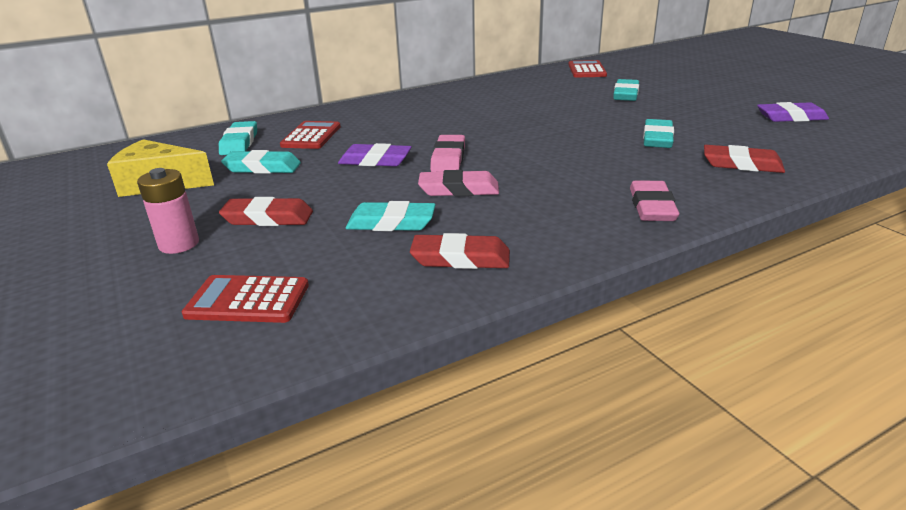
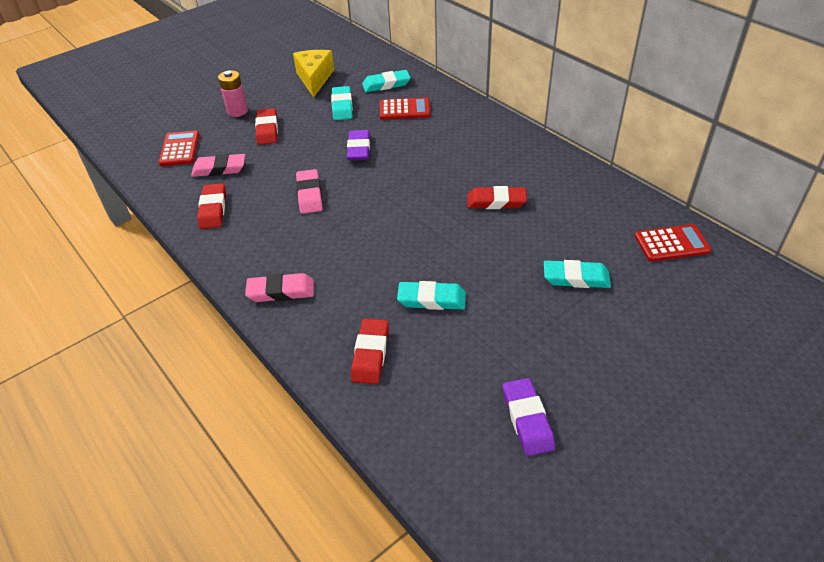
camera: 80 degrees right, 15 degrees up
turquoise eraser [346,201,436,231] -> none
pink eraser [430,135,465,172] -> pink eraser moved to [191,154,245,177]
none -> red eraser [467,186,527,209]

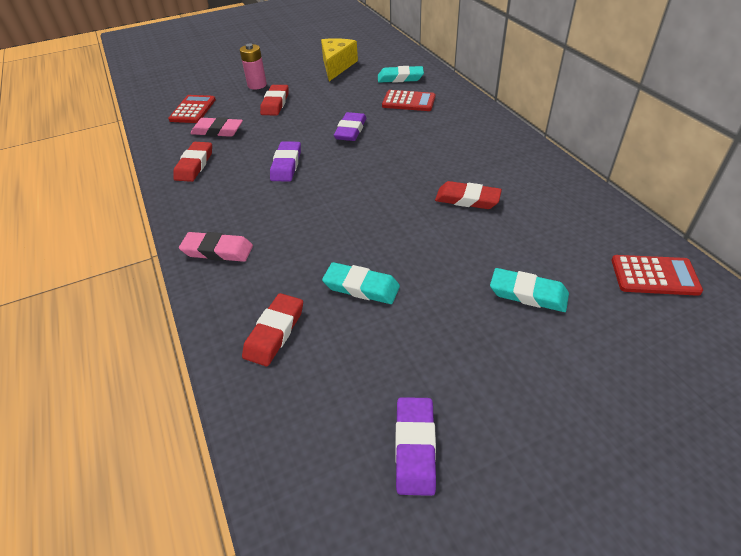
camera: 15 degrees right, 0 degrees up
pink eraser [296,169,323,214] -> purple eraser [270,142,301,182]
turquoise eraser [331,86,353,120] -> none

